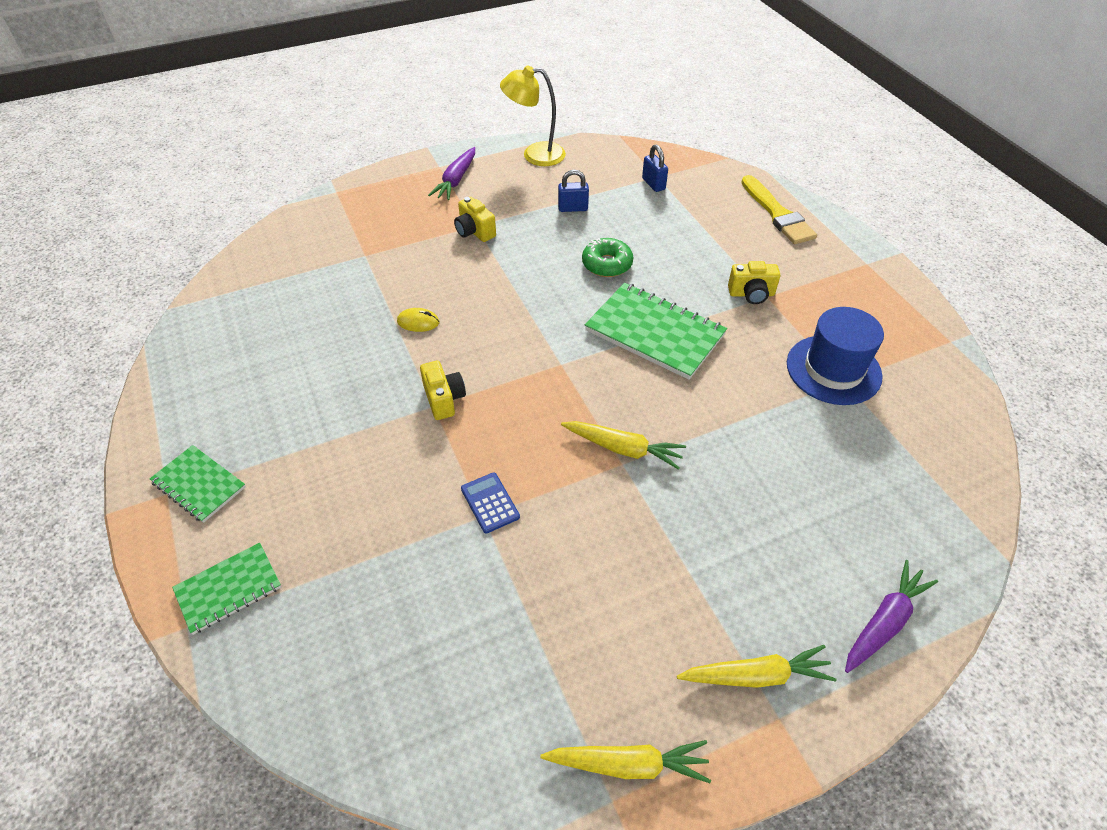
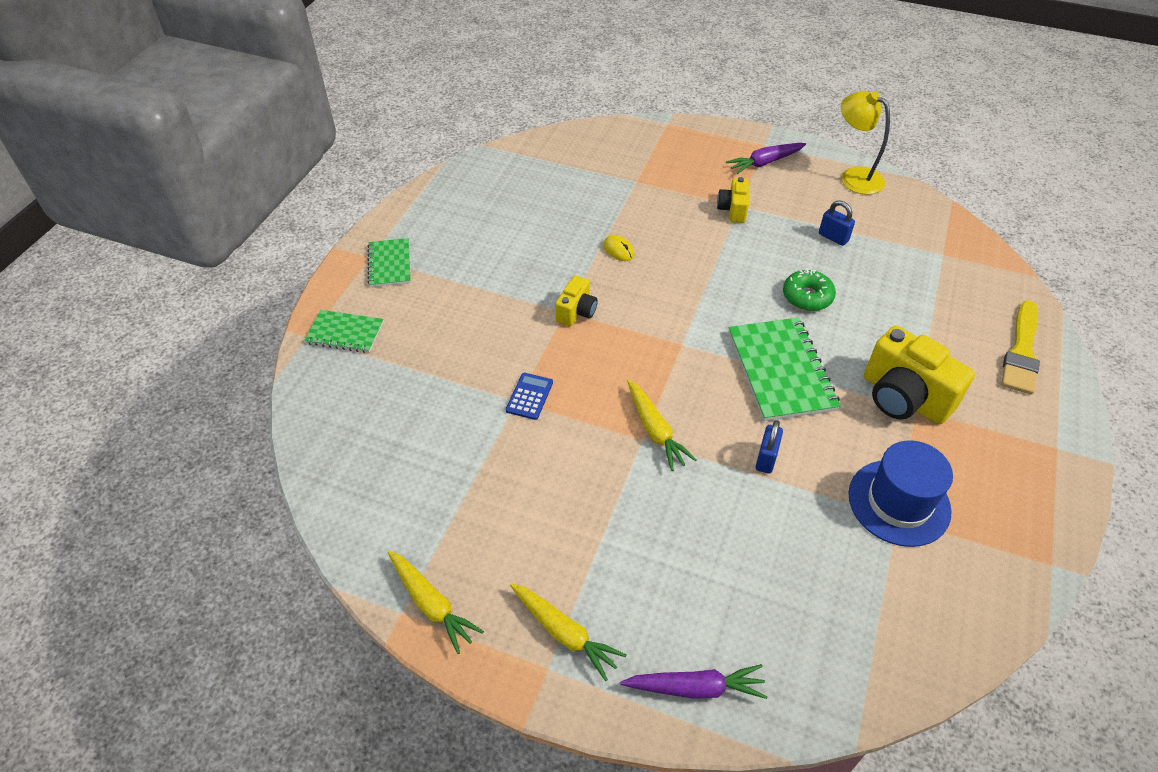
camera: 45 degrees right, 0 degrees up
blue padlock [642,144,668,192] -> blue padlock moved to [756,420,783,474]
yellow camera [728,261,780,304] -> yellow camera [864,326,975,424], size x1.87

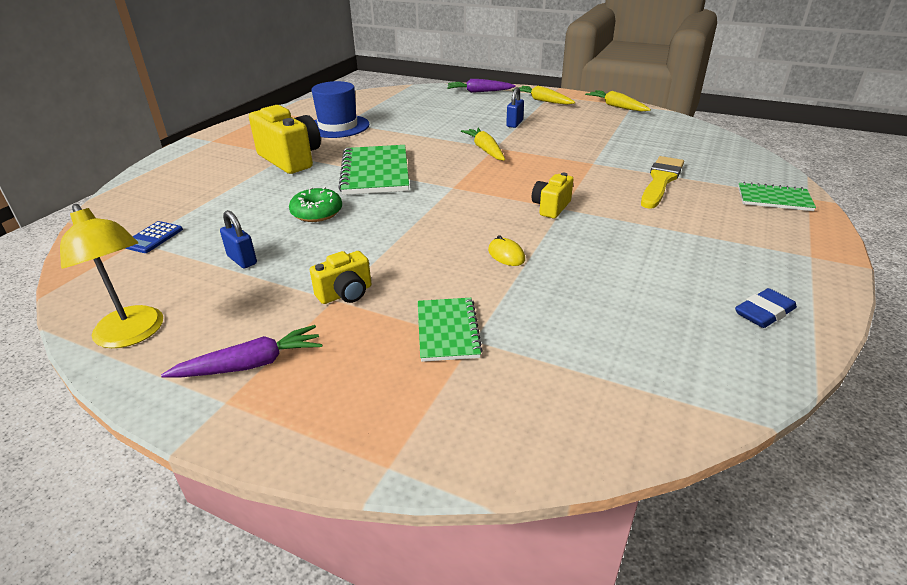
camera: 175 degrees left, 15 degrees down
green notebook [367,238,411,287] -> green notebook moved to [418,298,483,362]
blue calculator [506,373,553,420] -> blue calculator moved to [125,221,183,253]
yellow camera [717,177,749,223] -> yellow camera turned 45 degrees clockwise [310,251,372,304]
blue padlock [756,420,783,474] -> blue padlock moved to [506,87,524,128]
yellow brush [1001,300,1040,395] -> yellow brush moved to [641,156,684,209]
none -> blue eraser [735,288,797,328]

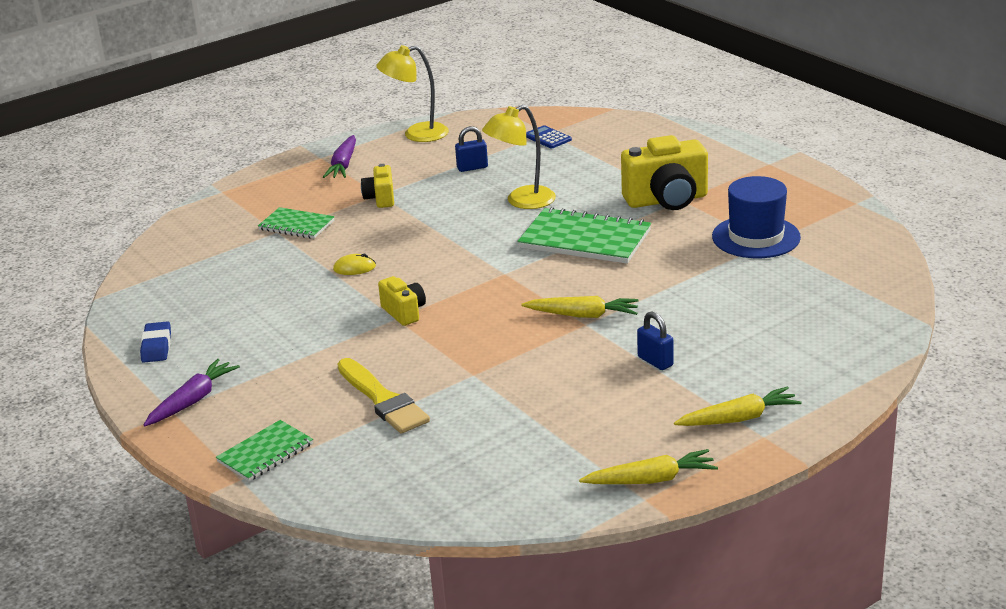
camera: 120 degrees right, 5 degrees down
green donut [289,187,342,222] -> yellow lamp [482,105,556,209]
purple carrot [447,79,516,93] -> purple carrot moved to [144,359,240,426]

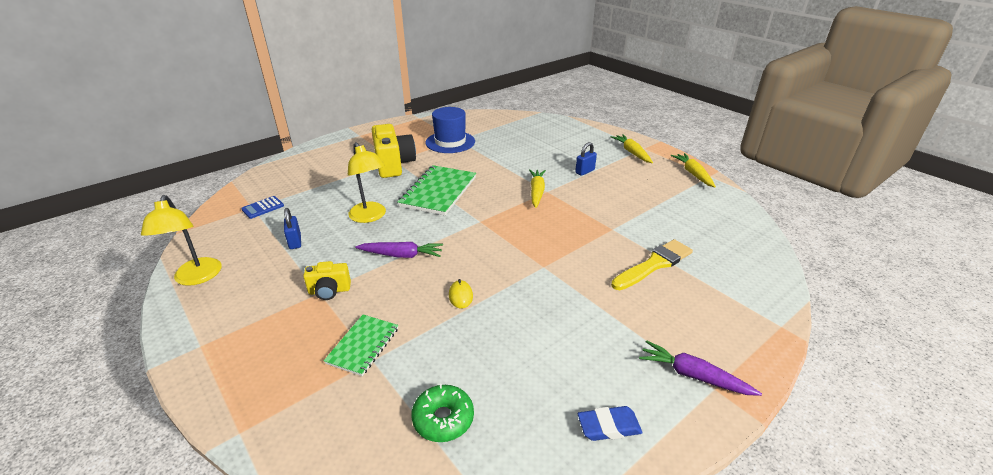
camera: 95 degrees left, 5 degrees up
green notebook [216,420,313,482] -> none
purple carrot [323,135,356,178] -> purple carrot moved to [355,242,443,258]
yellow camera [378,276,426,326] -> none
none -> green donut [411,384,474,442]

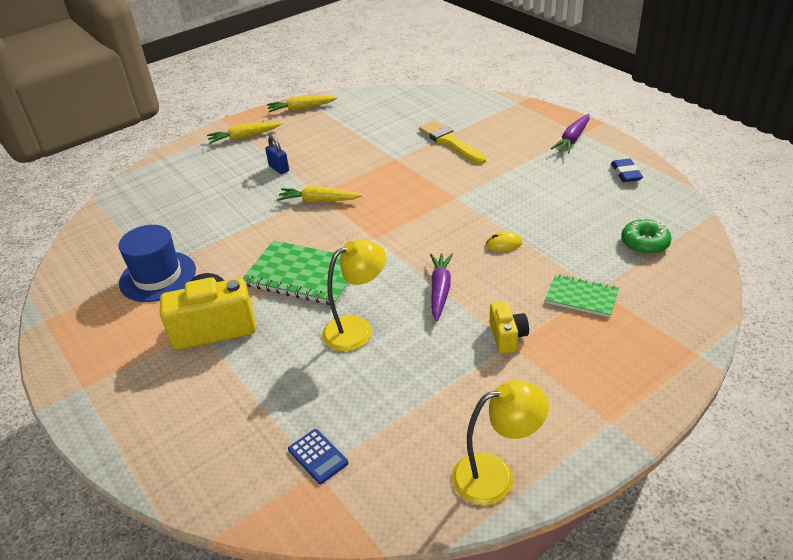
camera: 85 degrees left, 5 degrees up
blue padlock [284,208,301,249] -> none

